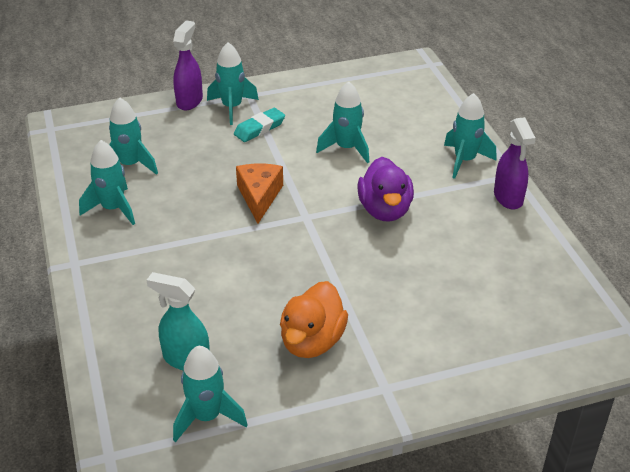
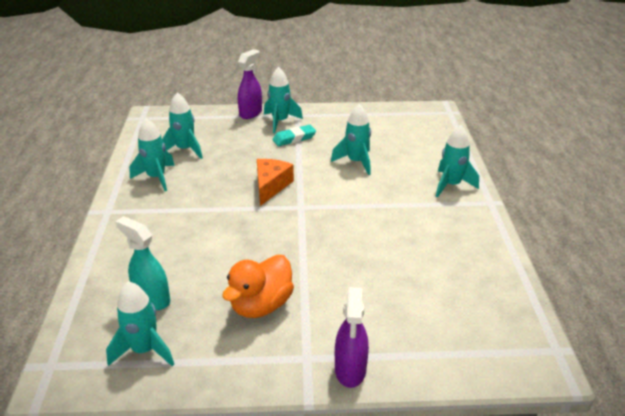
camera: 15 degrees right, 5 degrees down
purple duck [357,157,414,222] -> none
purple spray bottle [494,117,536,209] -> purple spray bottle moved to [335,287,369,388]

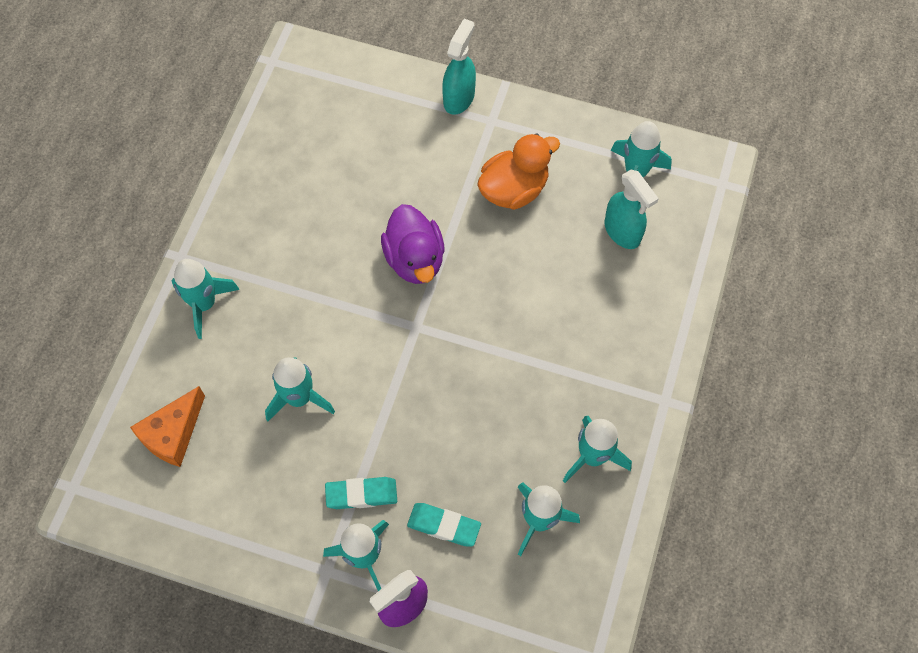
camera: 160 degrees left, 30 degrees up
orange cheese [257,159,294,206] -> orange cheese moved to [130,386,205,467]
purple spray bottle [335,287,369,388] -> turquoise spray bottle [442,19,476,115]
none -> purple duck [381,204,445,284]
none -> turquoise eraser [407,503,481,547]

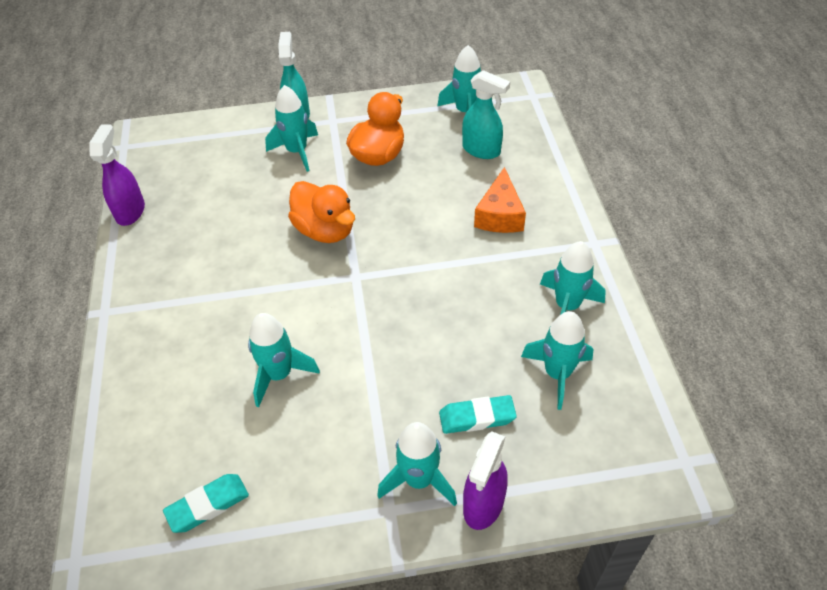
camera: 25 degrees left, 15 degrees down
orange cheese [130,386,205,467] -> orange cheese moved to [474,167,526,233]
turquoise rocket [171,259,240,339] -> turquoise rocket moved to [265,85,318,172]
turquoise eraser [325,477,397,509] -> turquoise eraser moved to [163,474,249,533]
purple duck [381,204,445,284] -> orange duck [288,181,355,243]
none -> purple spray bottle [89,124,145,226]

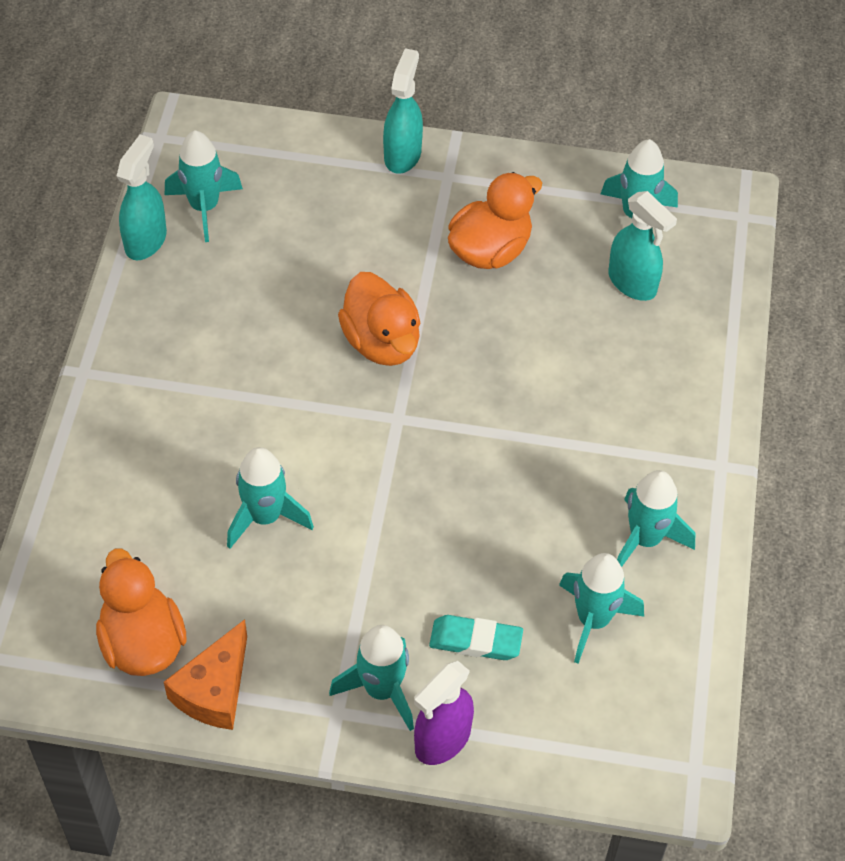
camera: 15 degrees right, 5 degrees up
purple spray bottle [89,124,145,226] -> turquoise spray bottle [117,134,167,260]
turquoise eraser [163,474,249,533] -> orange duck [96,549,187,676]
turquoise rocket [265,85,318,172] -> turquoise rocket moved to [165,130,243,242]
orange cheese [474,167,526,233] -> orange cheese moved to [164,619,247,730]

